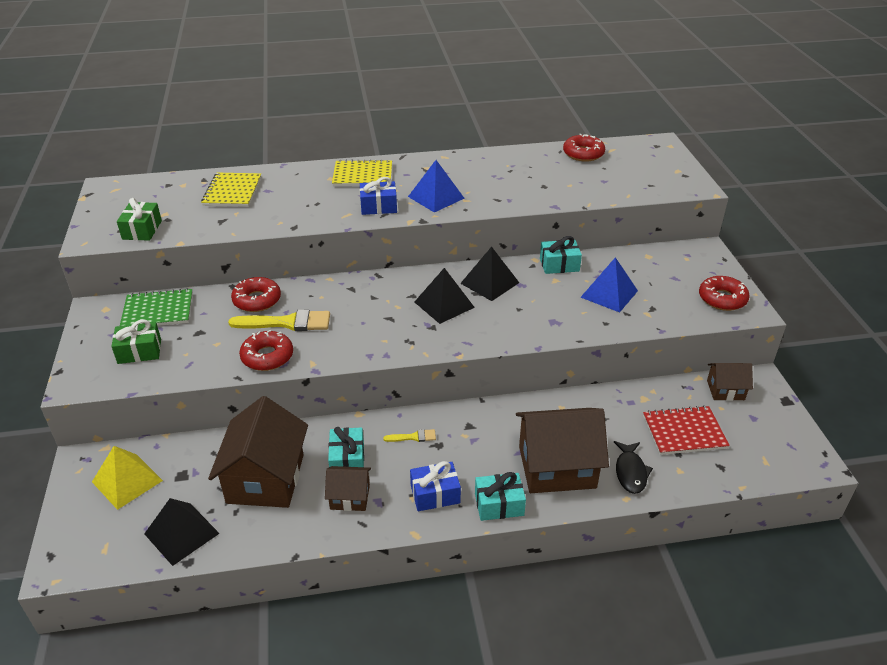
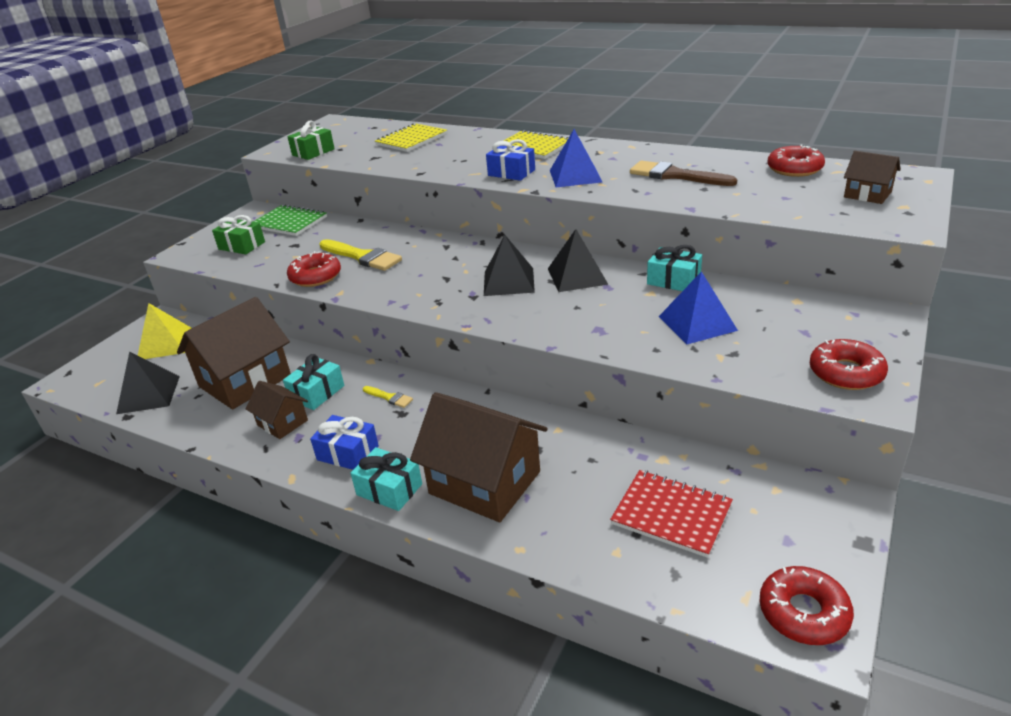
camera: 40 degrees right, 5 degrees down
red donut [231,277,281,312] -> red donut moved to [759,566,854,645]
black fish [614,441,653,494] -> none
brown house [707,363,753,401] -> brown house moved to [844,151,901,204]
none -> brown brush [630,161,737,186]

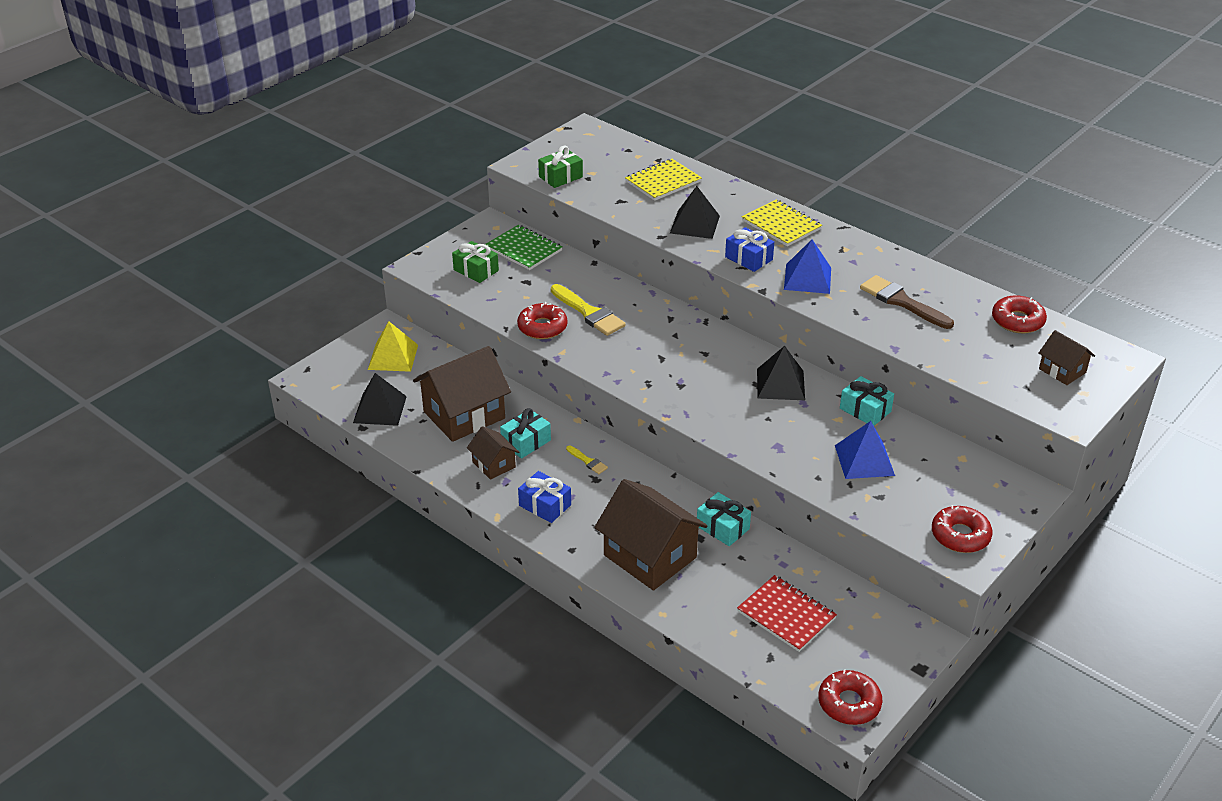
camera: 10 degrees right, 5 degrees up
turquoise gift [351,447,422,511] -> turquoise gift moved to [697,492,751,546]
black pyramid [484,235,535,296] -> black pyramid moved to [670,186,720,239]

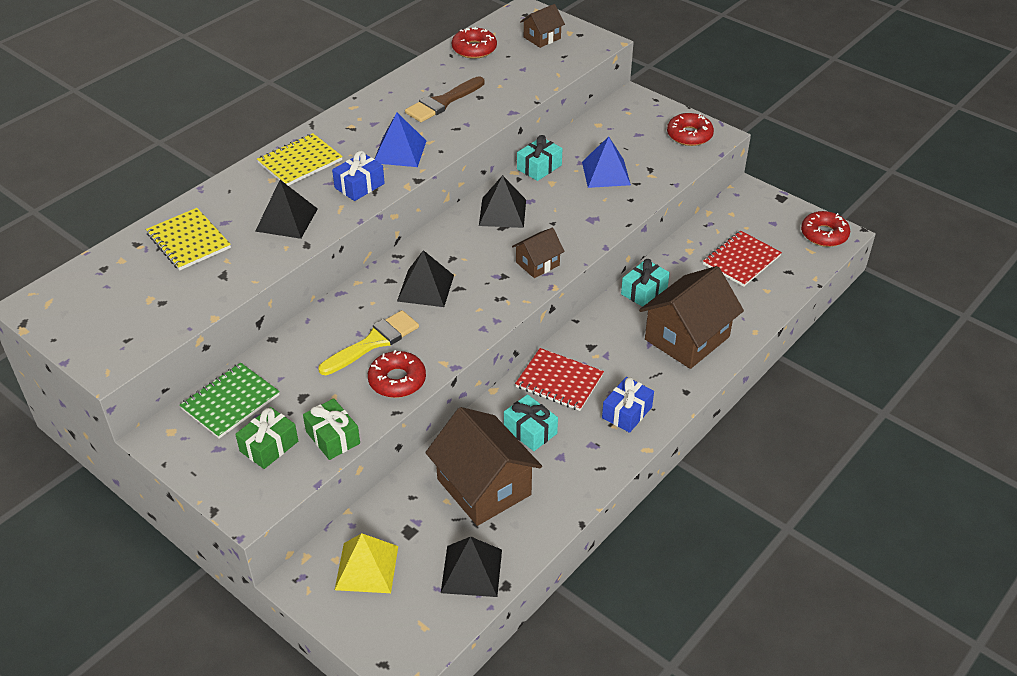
camera: 90 degrees left, 5 degrees up
brown house [467,426,519,480] -> brown house moved to [512,228,565,278]
green gift [538,146,583,188] -> green gift moved to [303,398,360,460]
yellow brush [566,445,608,474] -> red notebook [515,348,604,411]
none -> black pyramid [397,250,454,307]

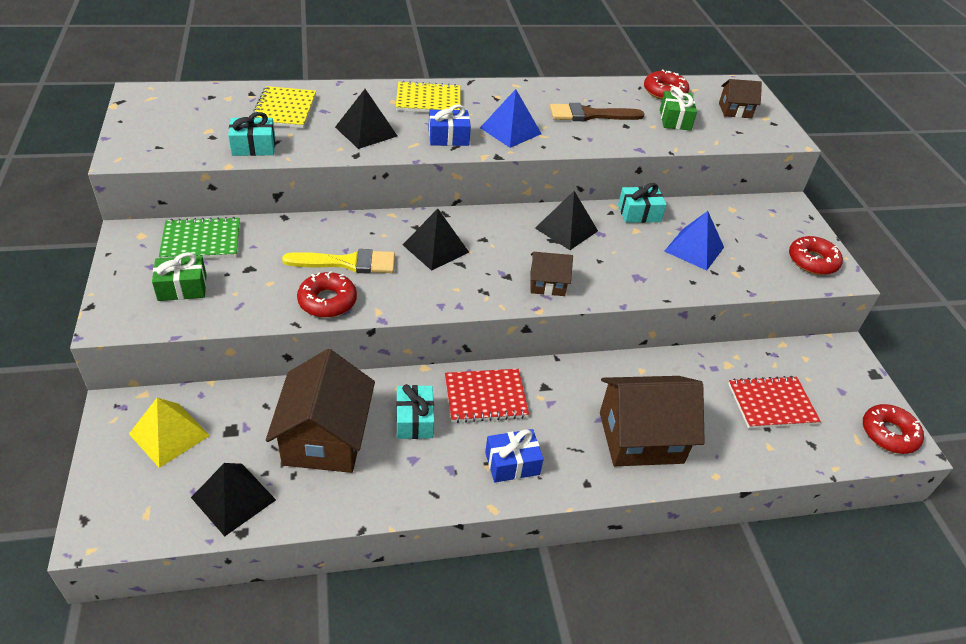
camera: 35 degrees right, 0 degrees up
green gift [303,398,360,460] -> green gift moved to [660,87,697,130]
red notebook [515,348,604,411] -> red notebook turned 75 degrees counterclockwise [445,369,529,423]
turquoise gift [621,259,670,307] -> turquoise gift moved to [228,112,275,156]

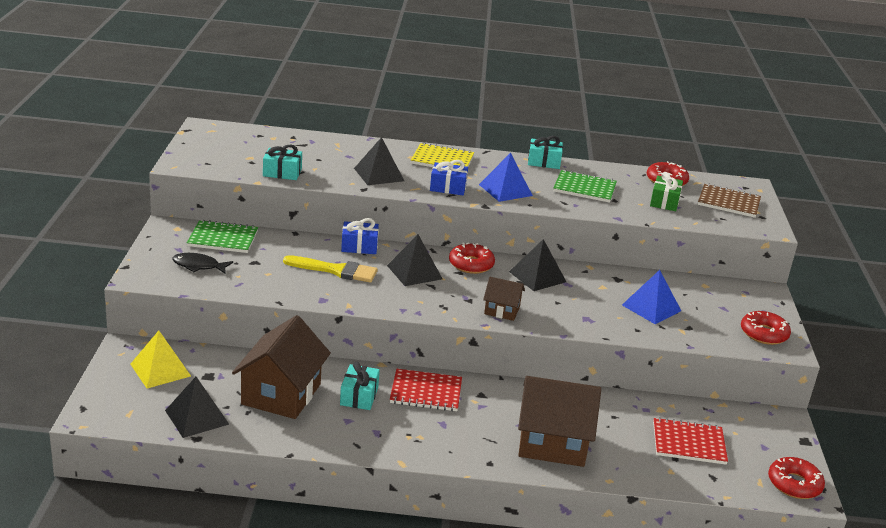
camera: 15 degrees right, 15 degrees down
green gift [152,252,207,301] -> black fish [172,253,233,273]
yellow notebook [252,86,316,128] -> none
red donut [297,271,357,318] -> red donut moved to [449,243,495,274]
blue gift [485,429,544,482] -> blue gift moved to [341,218,379,254]
brown brush [550,103,644,121] -> green notebook [553,170,617,203]
turquoise gift [618,183,666,223] -> turquoise gift moved to [528,136,563,169]
brown house [719,79,762,118] -> brown notebook [698,184,761,218]

